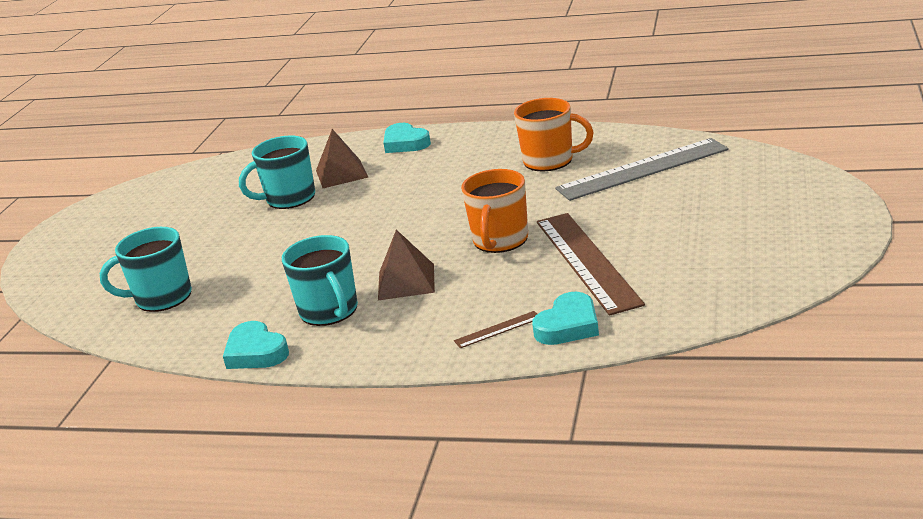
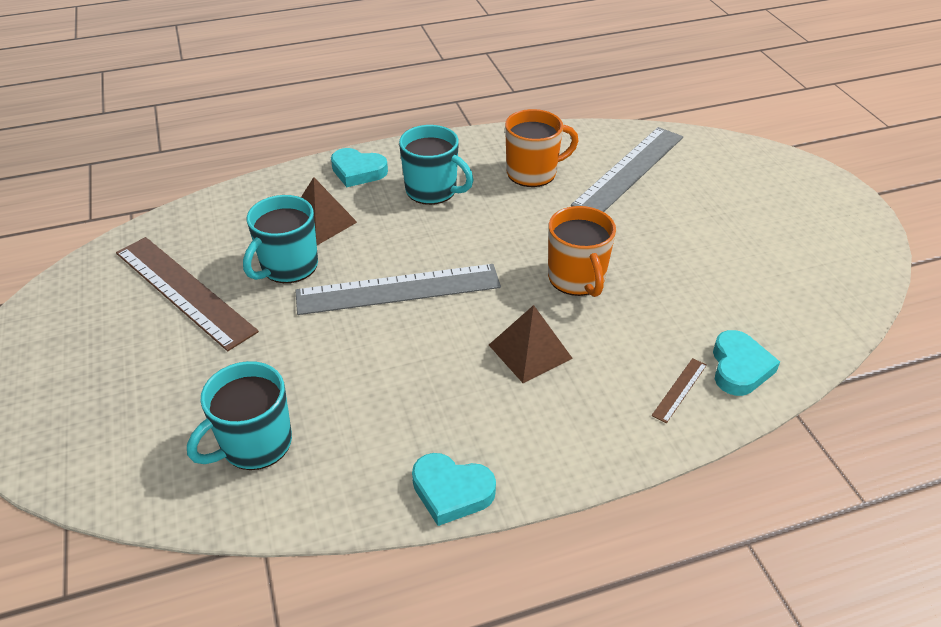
camera: 35 degrees left, 15 degrees up
turquoise mug [282,235,358,326] -> turquoise mug moved to [399,125,473,205]
brown ruler [537,213,645,316] -> brown ruler moved to [116,237,259,351]
none -> grey ruler [295,264,501,315]

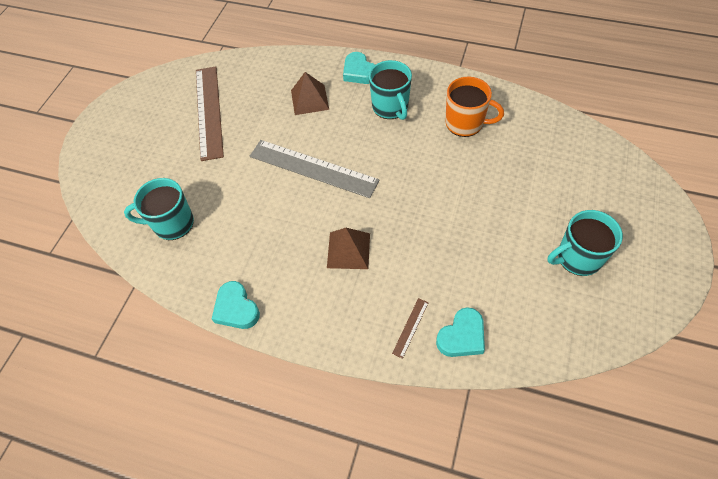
camera: 40 degrees right, 15 degrees up
turquoise mug [243,195,318,283] -> turquoise mug moved to [547,210,623,276]
orange mug [548,206,616,297] -> none
grey ruler [571,127,683,212] -> none
brown ruler [652,358,707,423] -> brown ruler turned 45 degrees counterclockwise [392,298,429,359]

